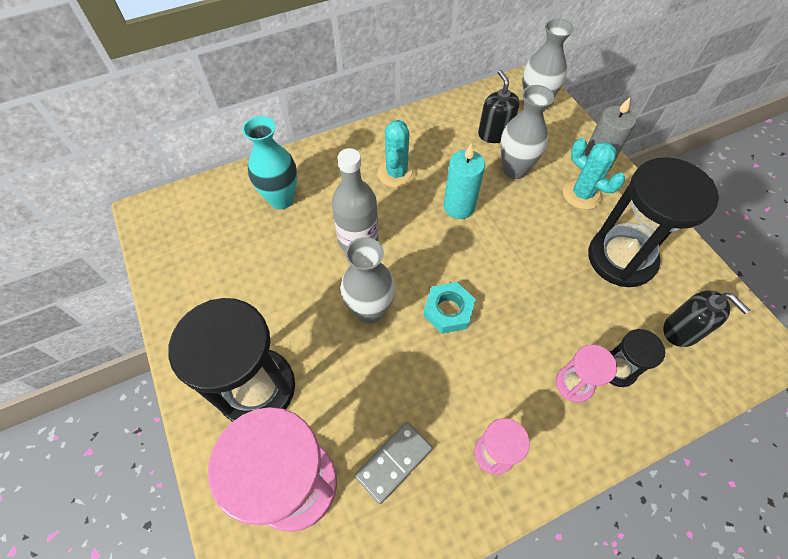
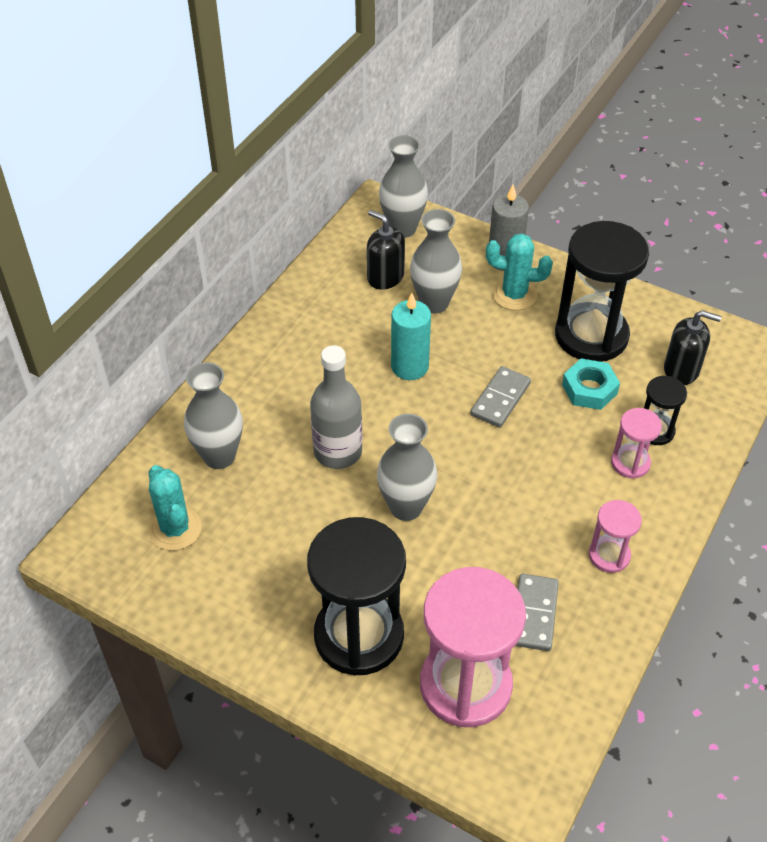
camera: 35 degrees left, 10 degrees down
turquoise vase [242,116,297,209] -> grey vase [184,362,243,469]
turquoise cactus [378,120,416,188] -> turquoise cactus moved to [148,465,202,551]
turquoise nut [423,282,476,334] -> turquoise nut moved to [562,359,620,410]
none -> grey domino [470,366,531,428]

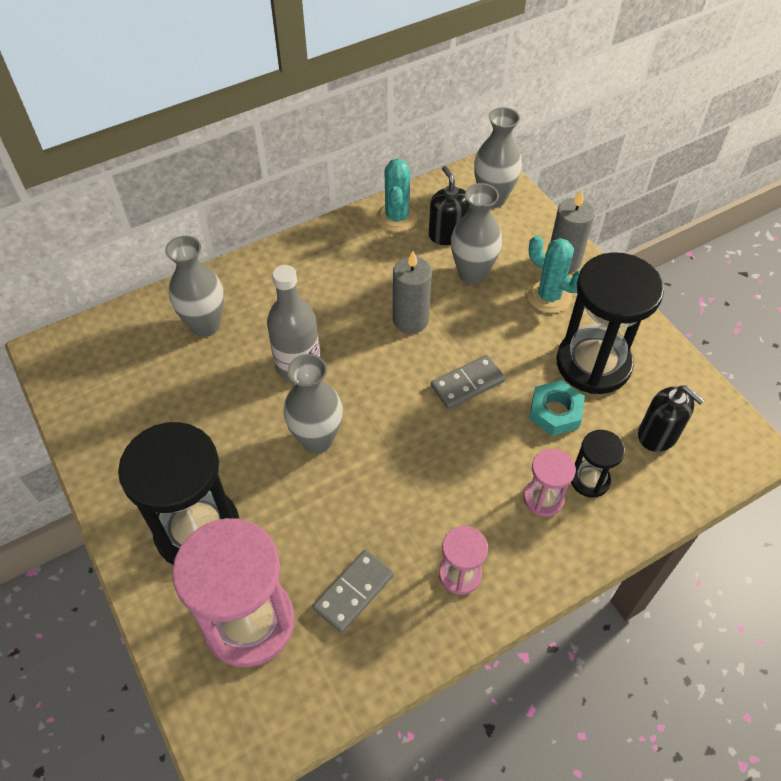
camera: 30 degrees right, 5 degrees up
turquoise cactus [148,465,202,551] -> turquoise cactus moved to [376,159,418,232]
turquoise candle [391,293,431,380] -> grey candle [393,251,432,334]

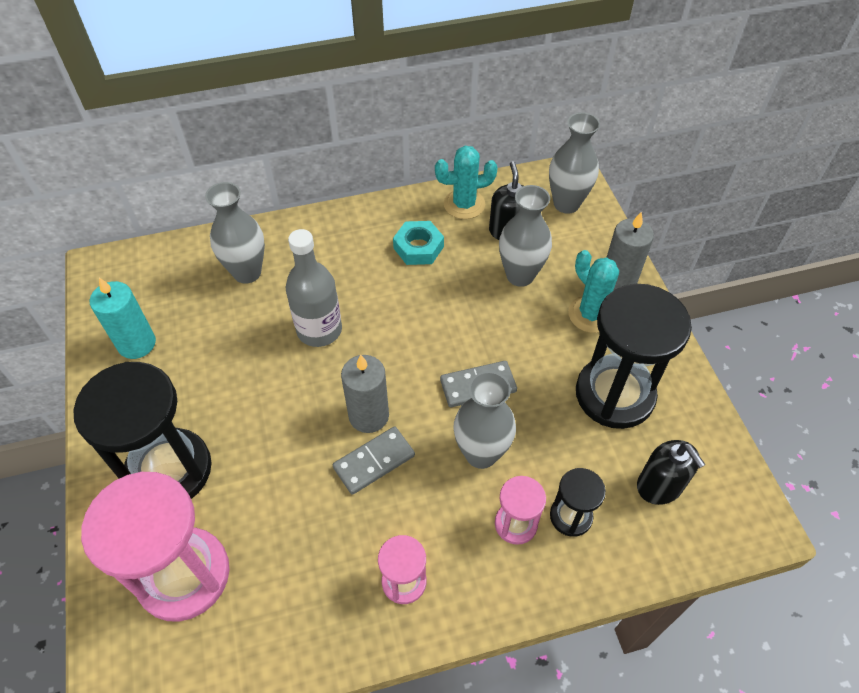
camera: 15 degrees right, 0 degrees up
grey vase [283,354,343,454] -> grey vase moved to [454,371,516,469]
grey domino [313,549,394,633] -> grey domino moved to [333,426,415,495]
turquoise cactus [376,159,418,232] -> turquoise cactus turned 60 degrees clockwise [435,146,498,219]
grey candle [393,251,432,334] -> grey candle moved to [341,354,389,433]
turquoise nut [529,380,585,436] -> turquoise nut moved to [393,221,444,265]
none -> turquoise candle [90,277,156,359]

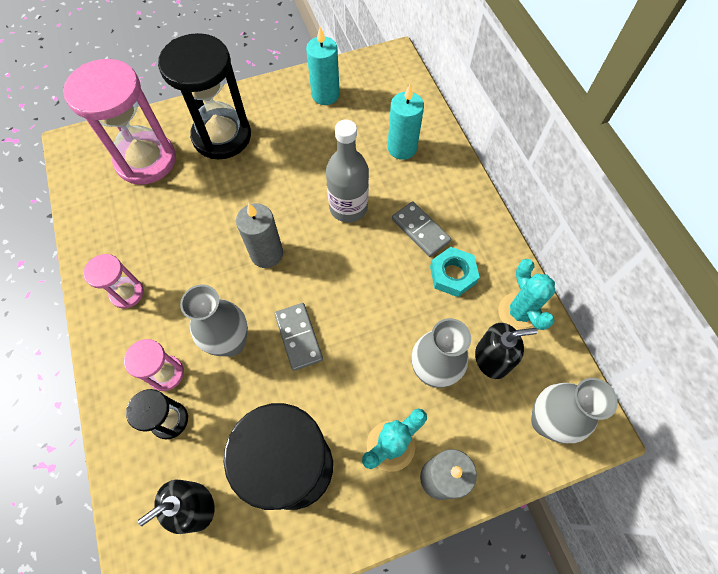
camera: 85 degrees right, 10 degrees up
grey vase [205,182,265,284] -> turquoise candle [388,85,424,160]
grey domino [333,426,415,495] -> grey domino moved to [392,201,451,257]

